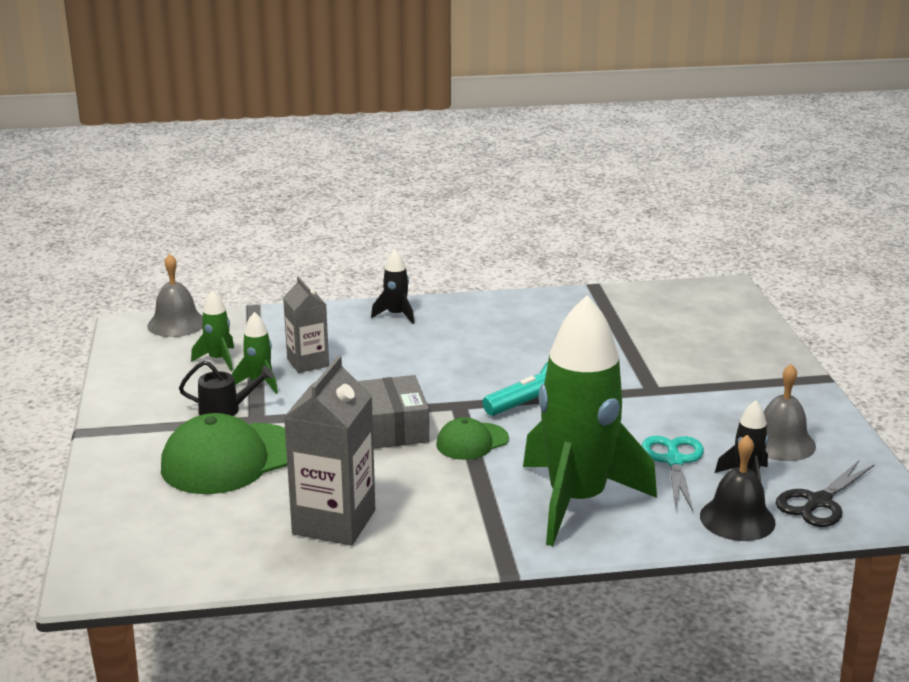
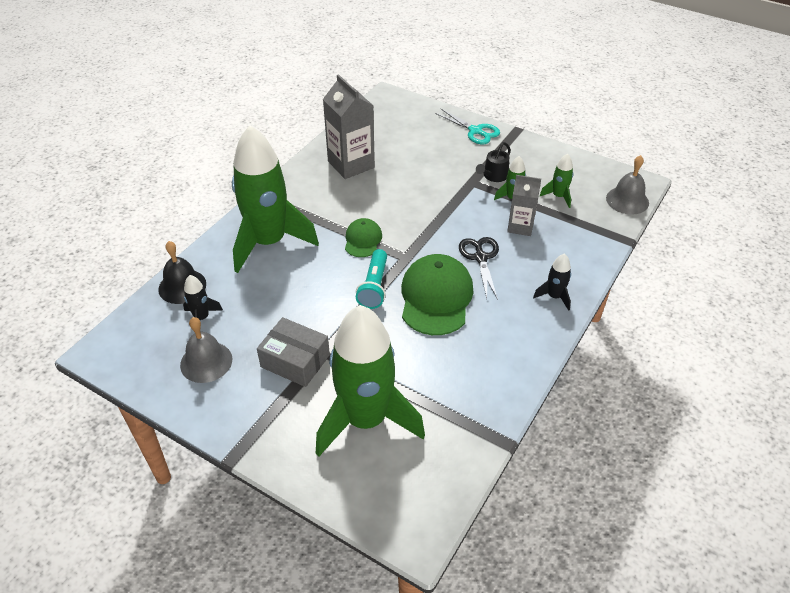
camera: 130 degrees right, 20 degrees up
green cap [161,413,287,494] -> green cap moved to [401,254,474,335]
grey box [358,375,429,449] -> grey box moved to [257,317,330,387]
turquoise scissors [642,436,704,511] -> turquoise scissors moved to [435,109,500,144]
black scissors [776,461,875,527] -> black scissors moved to [459,237,499,300]
none -> green rocket [316,305,425,457]

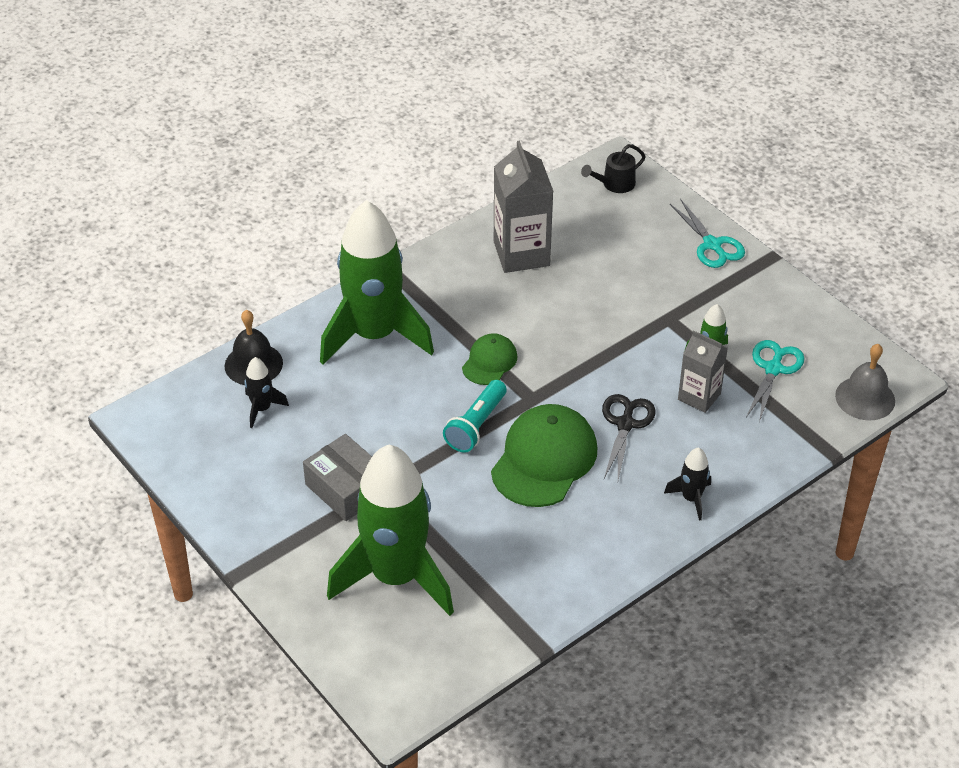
camera: 20 degrees right, 0 degrees up
grey bell [180,317,232,383] -> none
black watering can [476,142,511,182] -> black watering can moved to [581,144,646,193]
green rocket [540,153,573,208] -> turquoise scissors [746,340,804,422]

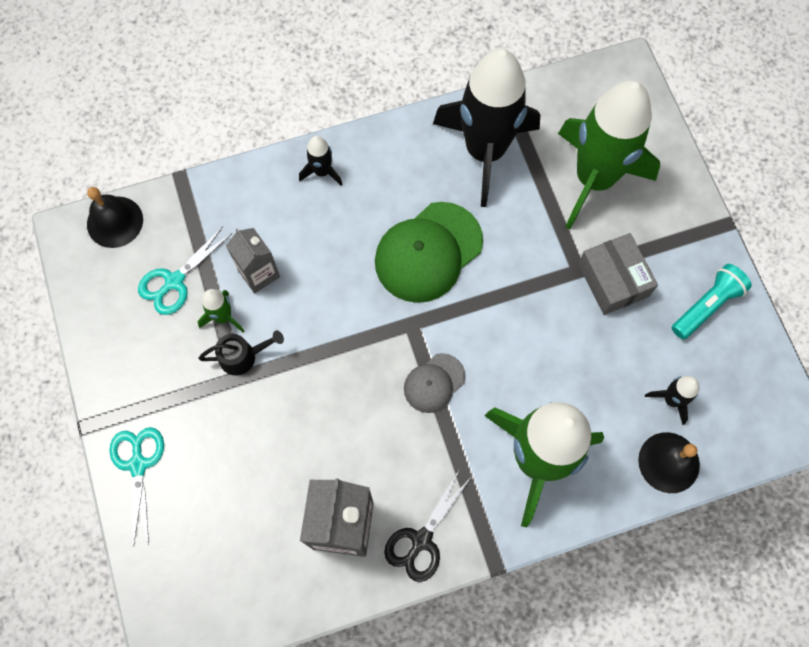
camera: 160 degrees left, 25 degrees up
turquoise flashlight [443,380,507,453] -> turquoise flashlight moved to [672,264,752,339]
green cap [462,333,517,385] -> grey cap [404,353,466,413]
black watering can [581,144,646,193] -> black watering can moved to [199,330,284,376]
black scissors [602,394,656,480] -> black scissors moved to [384,469,470,582]
grey bell [835,344,895,420] -> black bell [87,187,143,248]
none -> black rocket [433,49,540,207]

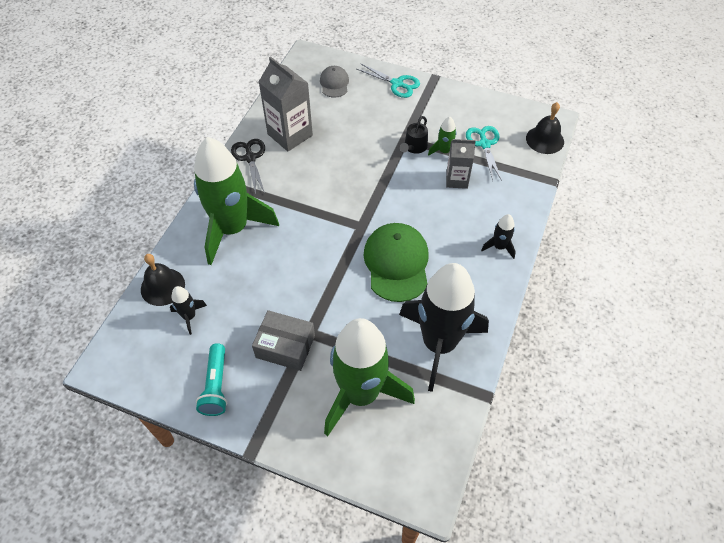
camera: 130 degrees right, 15 degrees down
grey cap [404,353,466,413] -> grey cap moved to [320,66,349,98]

